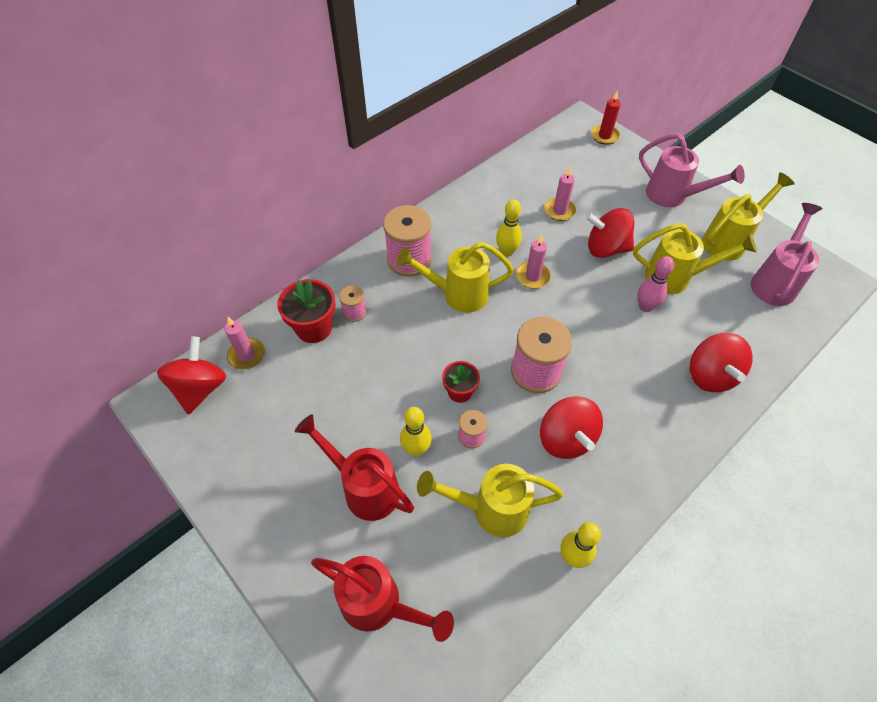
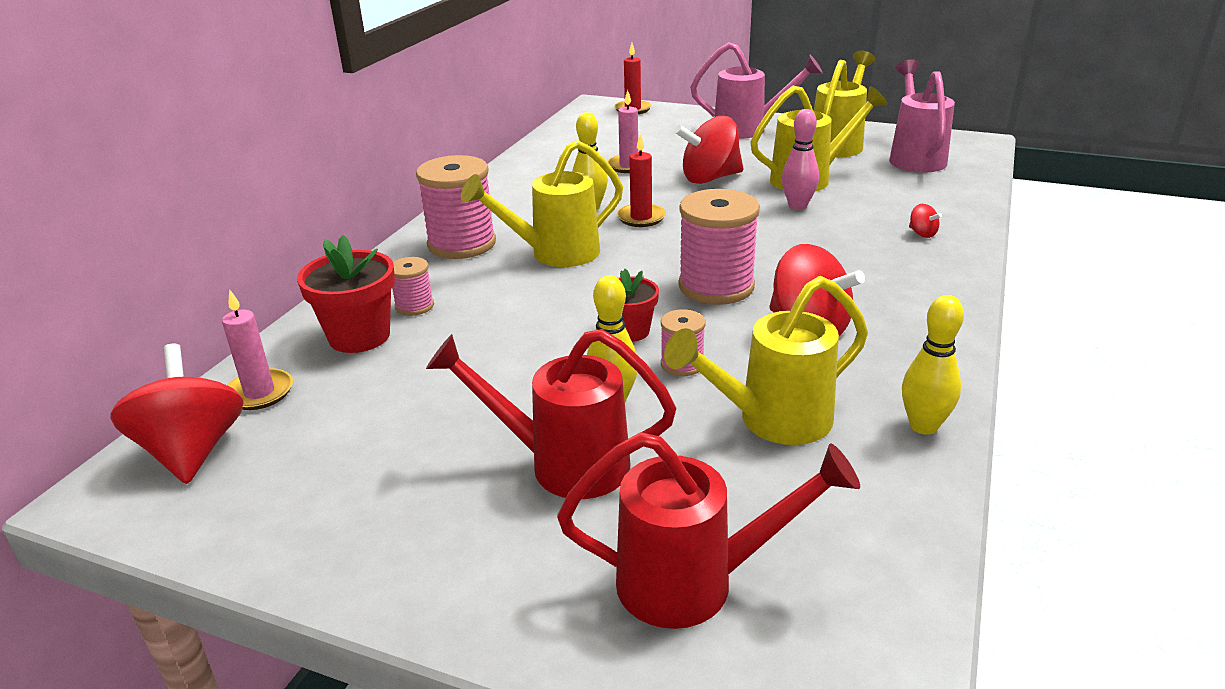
camera: 25 degrees left, 25 degrees down
pink candle [516,234,551,289] -> red candle [617,134,666,227]
red spinning top [690,333,752,392] -> red spinning top [909,204,942,238], size x0.42

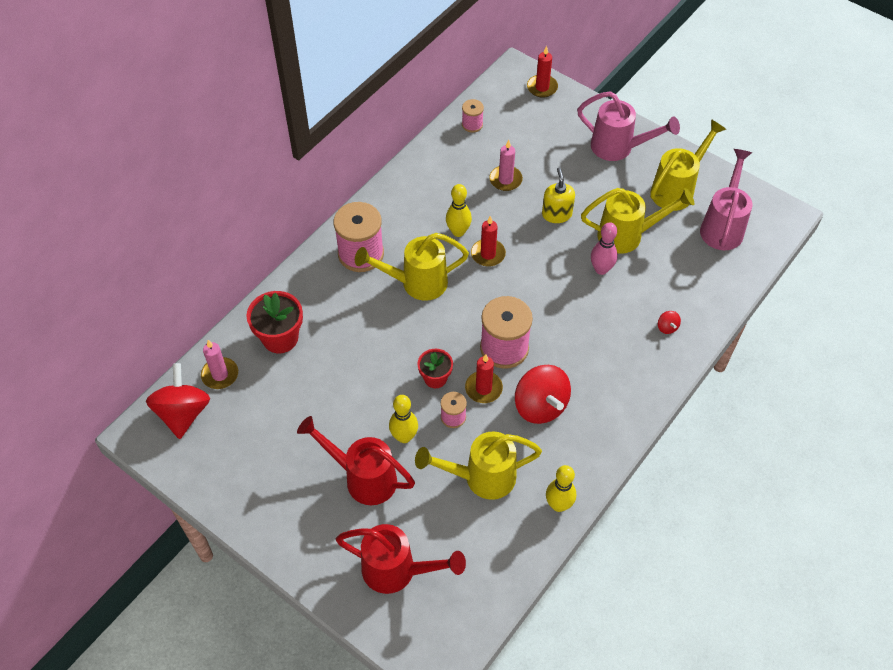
camera: 15 degrees right, 25 degrees up
pink spool [392,257,434,316] -> pink spool moved to [462,99,484,133]
red spinning top [674,116,744,184] -> yellow soap dispenser [542,167,575,223]
none -> red candle [465,354,503,403]

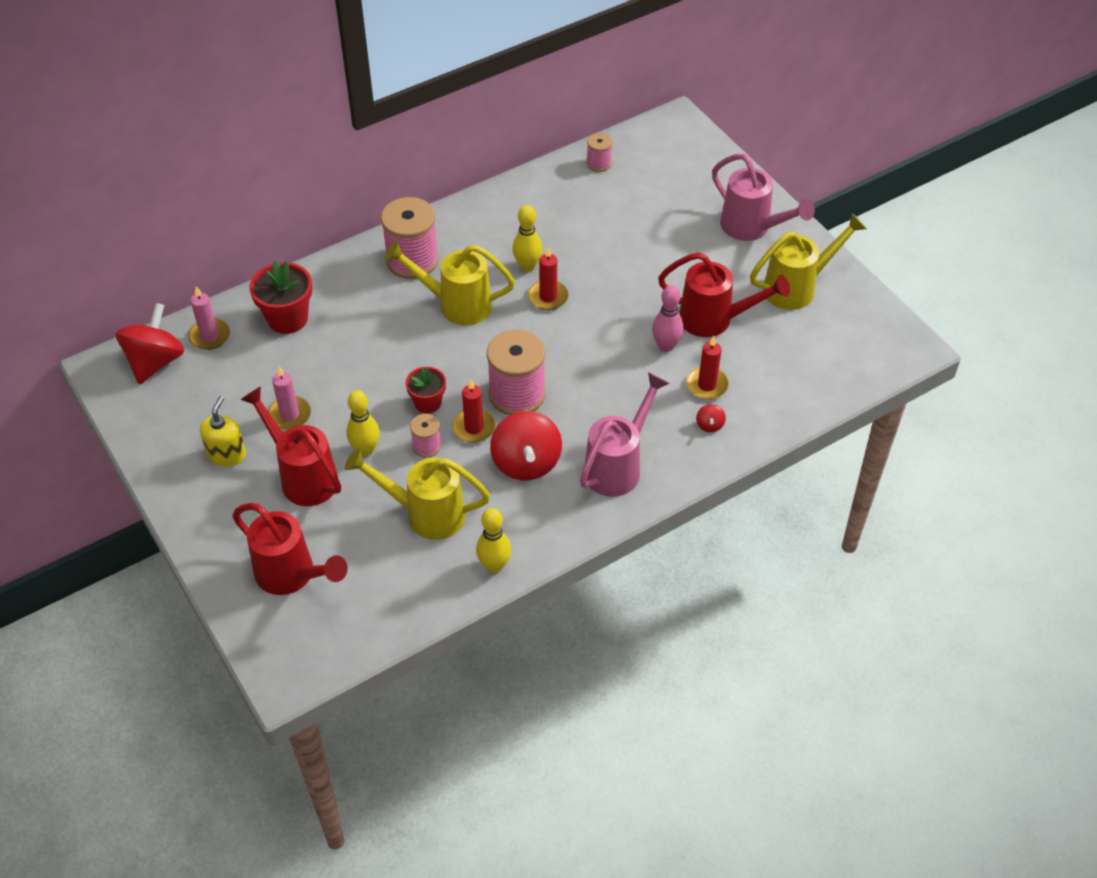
camera: 20 degrees right, 5 degrees down
pink candle [489,140,523,191] -> pink candle moved to [268,366,311,430]
red candle [527,46,558,98] -> red candle moved to [686,336,729,399]
yellow soap dispenser [542,167,575,223] -> yellow soap dispenser moved to [200,396,246,467]
yellow watering can [581,188,694,254] -> red watering can [658,252,790,337]
pink watering can [700,149,752,250] -> pink watering can moved to [580,372,670,497]

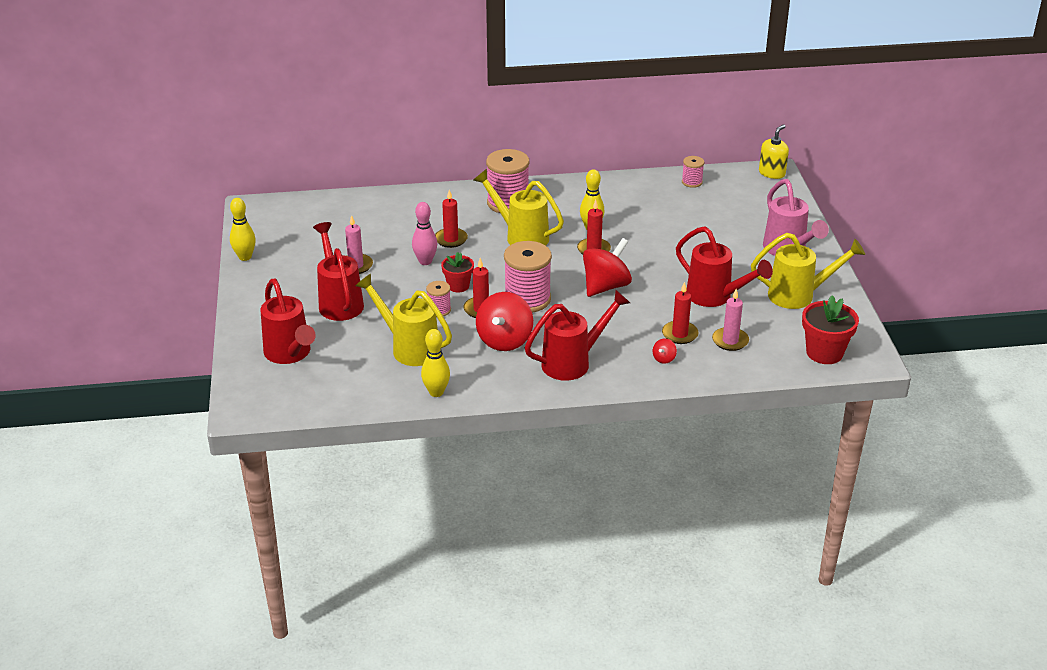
camera: 25 degrees right, 15 degrees down
red spinning top [116,303,184,384] -> red spinning top moved to [583,238,632,297]
pink candle [188,286,230,350] -> pink candle moved to [712,289,749,351]
yellow soap dispenser [200,396,246,467] -> yellow soap dispenser moved to [759,124,789,179]
red flower pot [249,260,312,334] -> red flower pot moved to [802,295,859,364]
yellow bowling pin [346,390,380,456] -> yellow bowling pin moved to [230,198,256,261]
pink watering can [580,372,670,497] -> red watering can [525,290,630,381]
pink bowling pin [652,285,683,352] -> pink bowling pin moved to [412,202,437,265]
none -> red candle [435,190,468,248]

